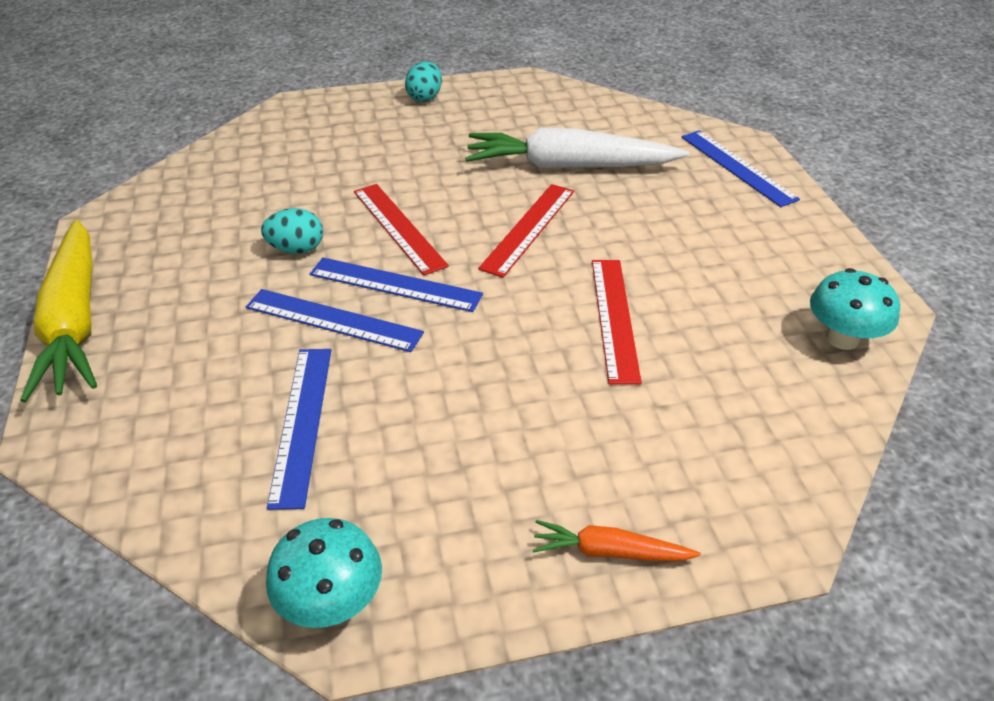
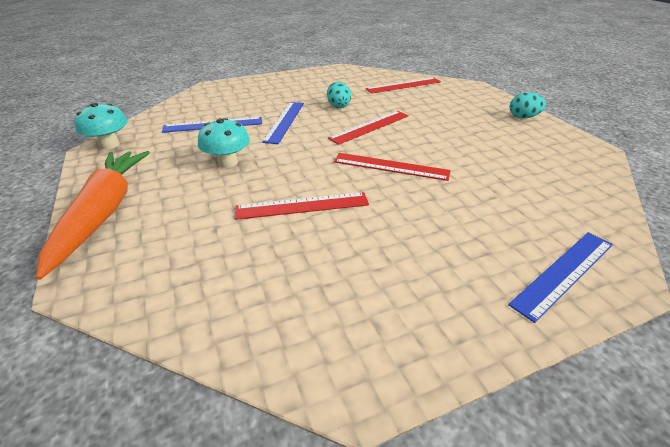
camera: 80 degrees right, 5 degrees down
yellow carrot [20,220,97,402] -> none
blue ruler [310,257,483,312] -> none
white carrot [465,128,689,169] -> none
orange carrot [533,520,701,561] -> orange carrot [36,151,150,280], size x2.15
turquoise mushroom [810,268,900,350] -> turquoise mushroom moved to [198,118,250,168]
none -> red ruler [365,78,441,94]

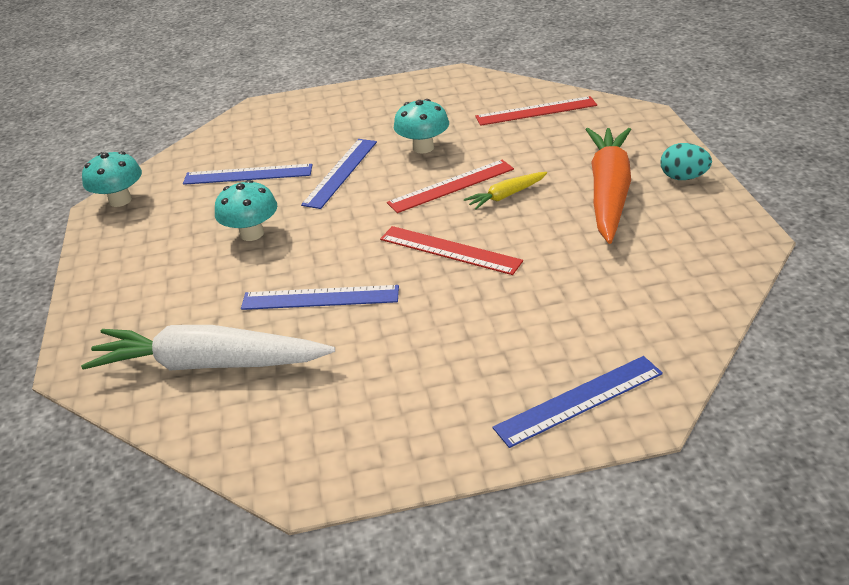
camera: 15 degrees right, 0 degrees up
orange carrot [36,151,150,280] -> orange carrot moved to [586,128,631,244]
red ruler [235,192,369,220] -> blue ruler [241,285,399,310]
turquoise egg [327,82,351,108] -> turquoise mushroom [394,99,449,153]
none -> white carrot [81,325,335,370]
none -> yellow carrot [464,172,547,210]

